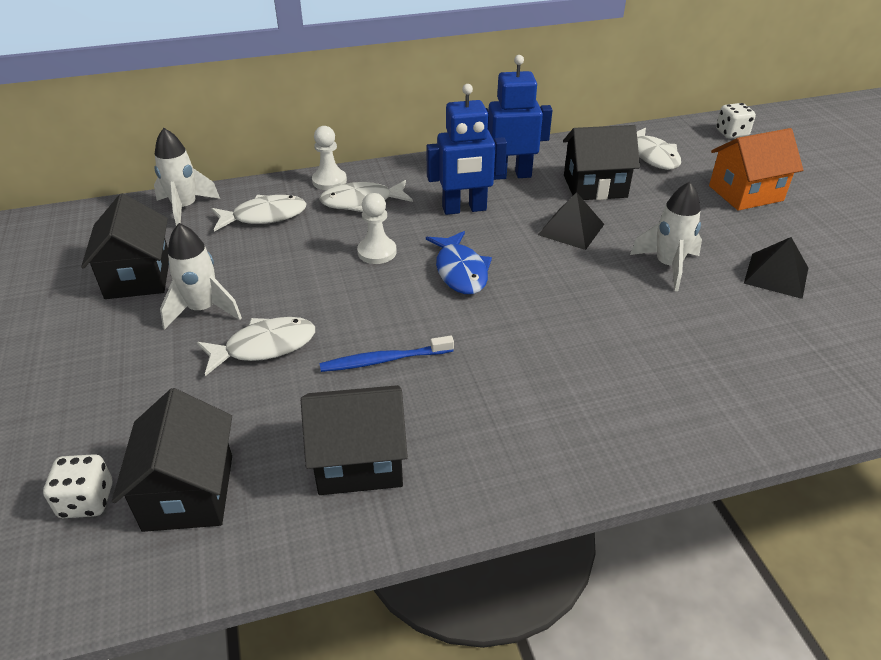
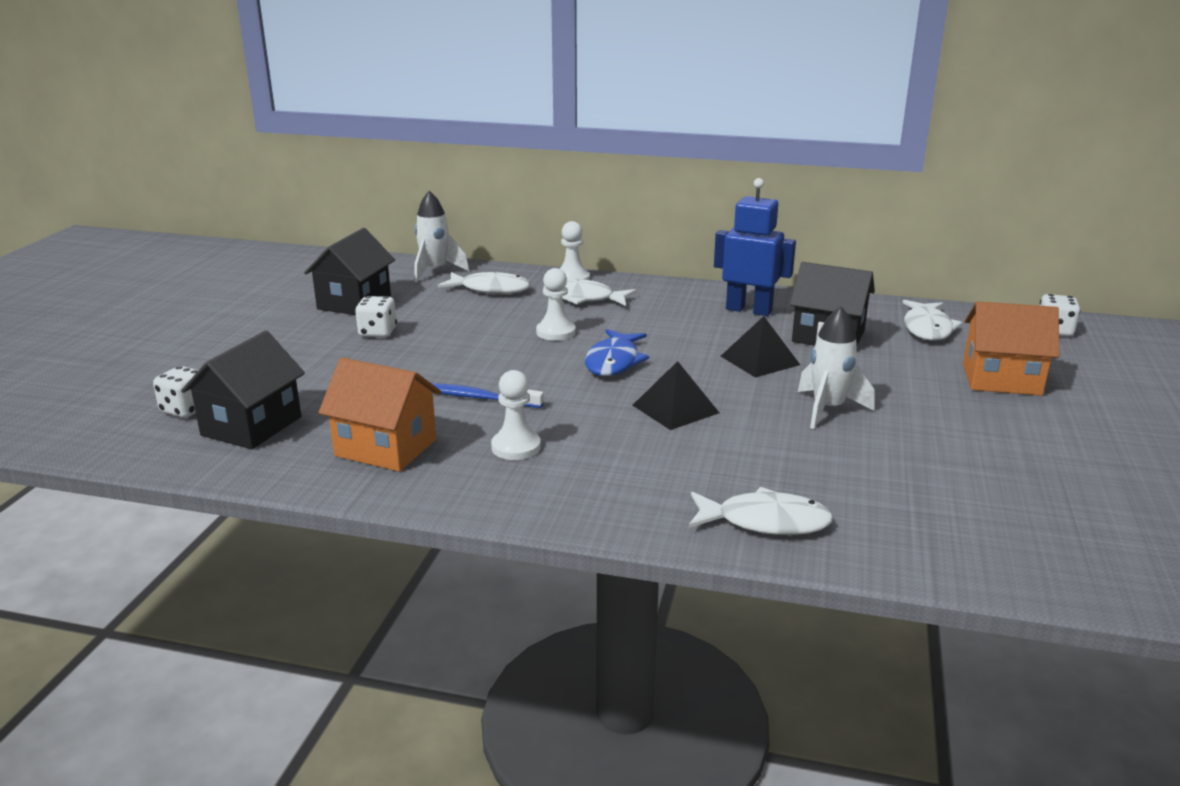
camera: 30 degrees right, 15 degrees down
white rocket [160,223,242,330] -> white dice [355,296,397,337]
white fish [197,317,315,376] -> white fish moved to [689,487,833,535]
black house [301,385,408,495] -> orange house [318,357,441,472]
blue robot [426,84,507,215] -> none
black pyramid [744,237,808,299] -> black pyramid moved to [632,361,719,430]
none -> white pawn [491,370,541,460]

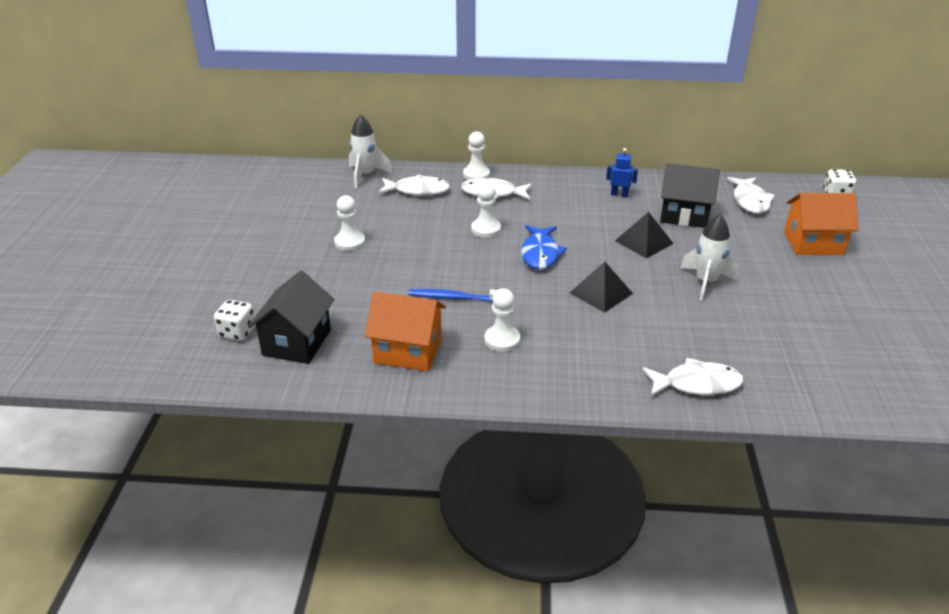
camera: 10 degrees left, 10 degrees up
black house [304,228,395,315] -> none
white dice [355,296,397,337] -> white pawn [334,195,365,251]
blue robot [714,178,796,316] -> blue robot [606,148,638,197], size x0.51

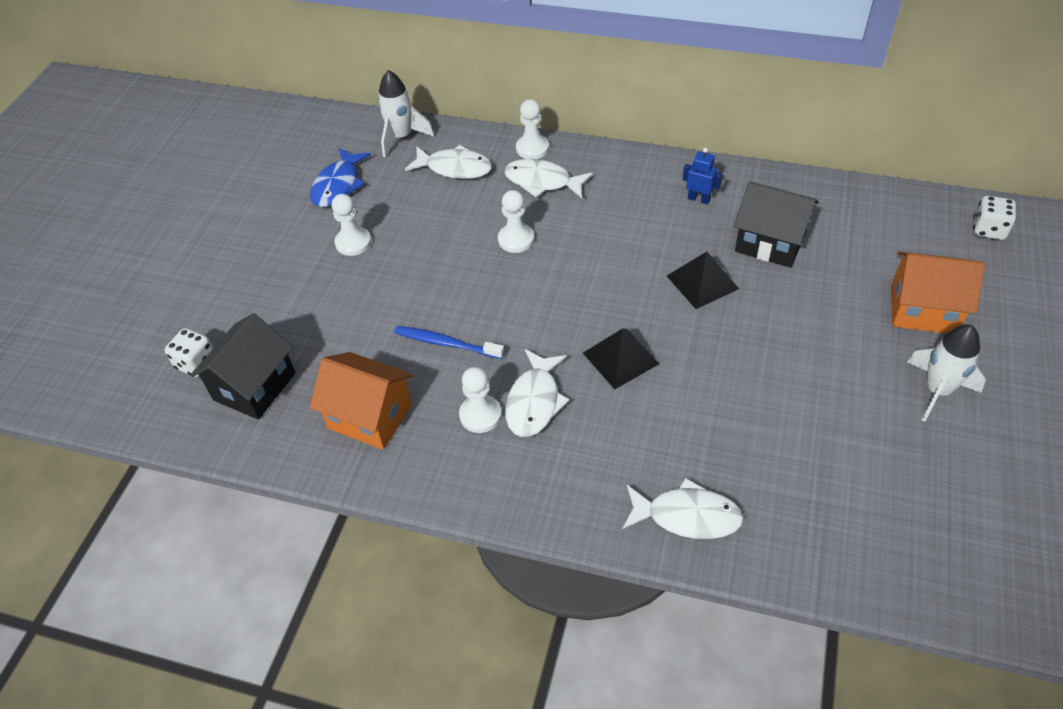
camera: 15 degrees right, 15 degrees up
blue fish [521,225,567,270] -> blue fish moved to [310,148,371,207]
white rocket [680,214,739,301] -> white rocket moved to [907,325,986,422]
white fish [727,177,775,214] -> white fish moved to [505,349,570,437]

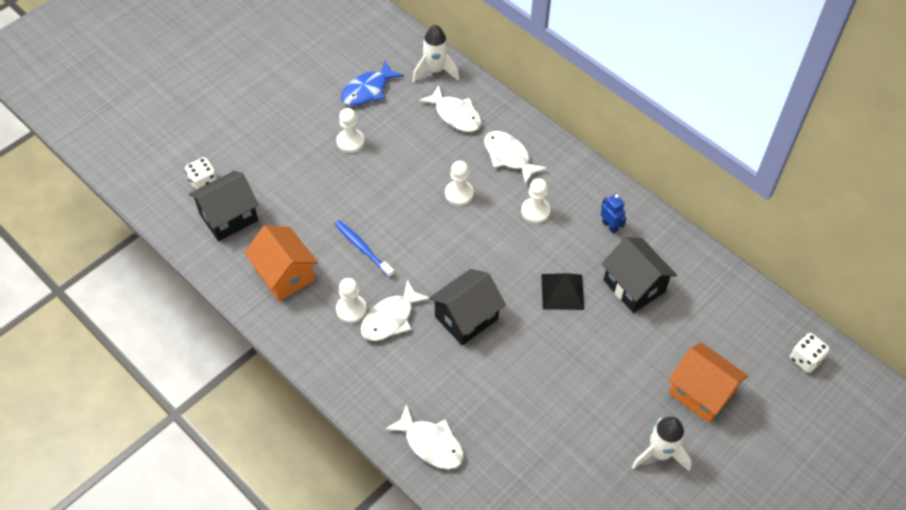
camera: 25 degrees right, 5 degrees up
white pawn [516,99,549,159] -> white pawn moved to [521,178,550,223]
black pyramid [583,329,659,389] -> black house [429,269,506,345]

